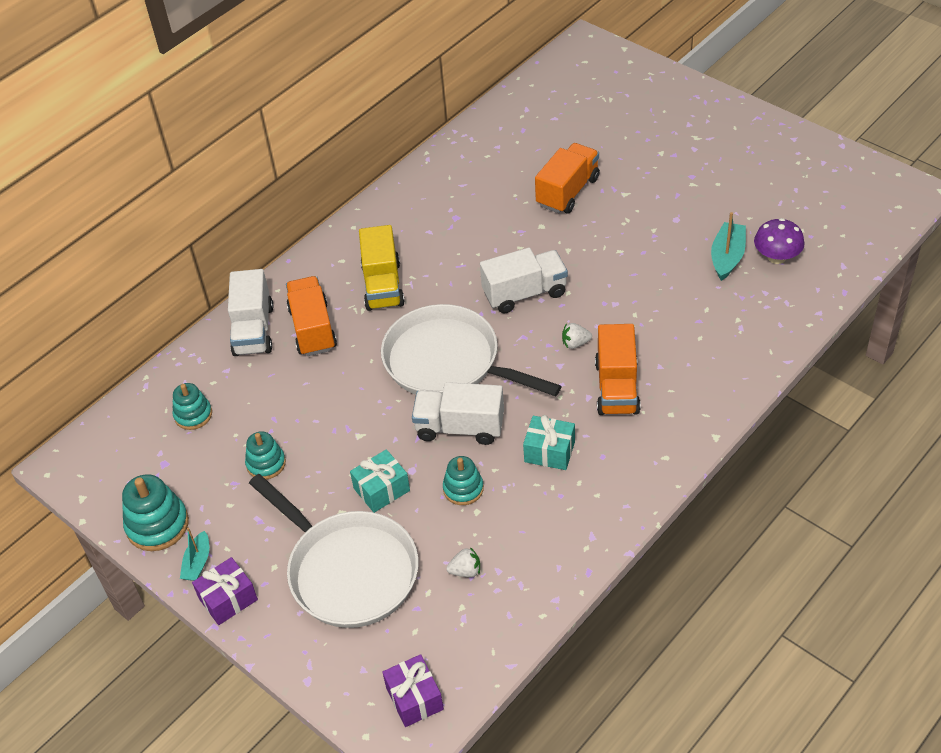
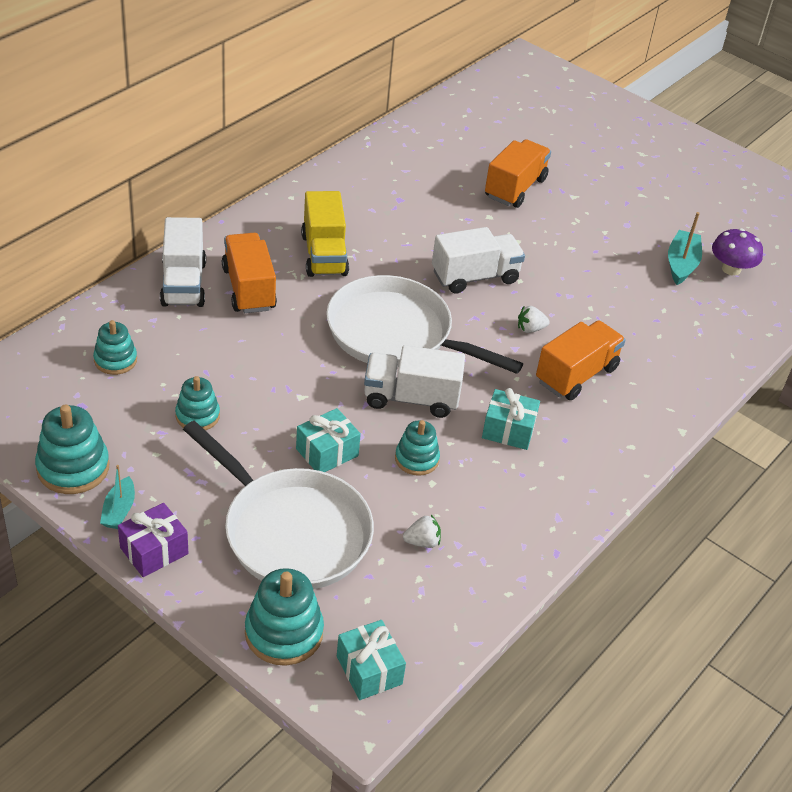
camera: 10 degrees left, 5 degrees down
purple gift [382,654,444,727] -> turquoise gift [337,620,406,700]
orange truck [595,324,641,415] -> orange truck turned 135 degrees counterclockwise [536,321,626,400]
none -> turquoise stacking toy [245,568,324,666]

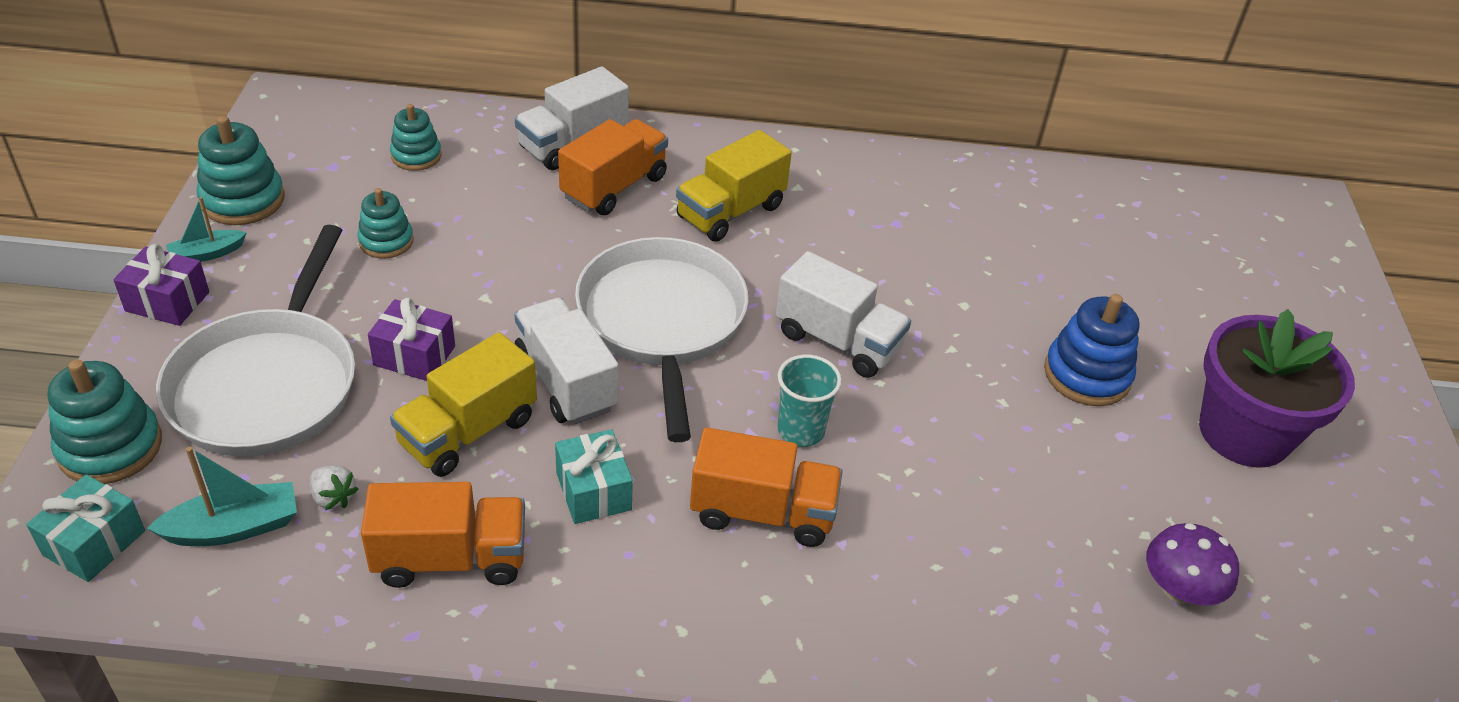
camera: 55 degrees right, 0 degrees up
turquoise gift [296,408,361,472] -> purple gift [368,298,455,381]
turquoise stacking toy [395,420,440,476] -> yellow truck [390,332,537,477]
orange truck [485,139,551,208] -> orange truck moved to [361,482,525,588]
white strawberry [518,306,550,333] -> turquoise cup [777,355,842,447]
turquoise boat [668,212,702,285] -> turquoise boat moved to [147,447,297,546]
none -> blue stacking toy [1044,294,1139,406]
none -> purple flower pot [1199,309,1355,468]

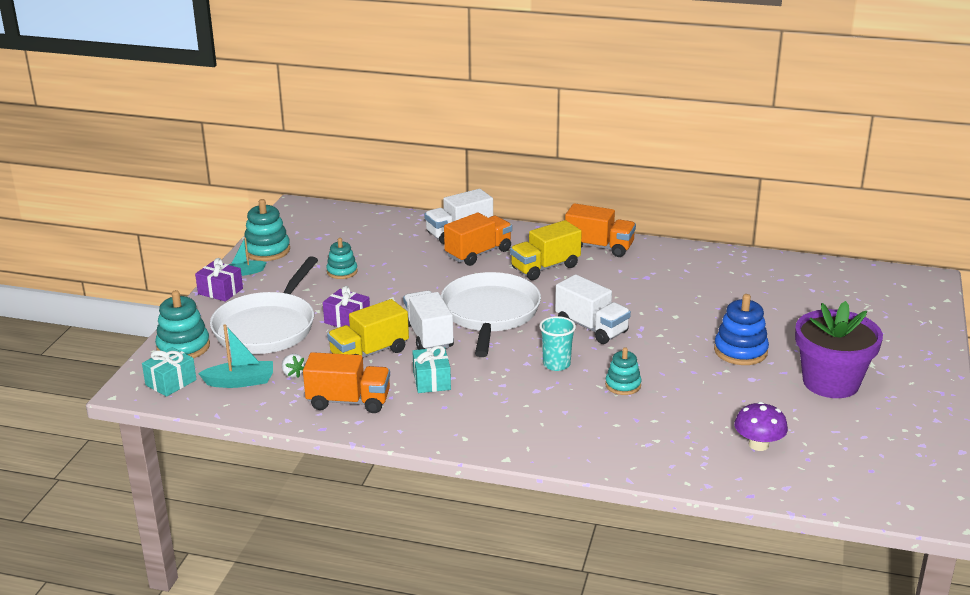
camera: 15 degrees right, 15 degrees down
turquoise stacking toy [390,104,442,171] -> turquoise stacking toy moved to [605,347,642,395]
orange truck [690,427,843,547] -> orange truck moved to [565,203,636,257]

